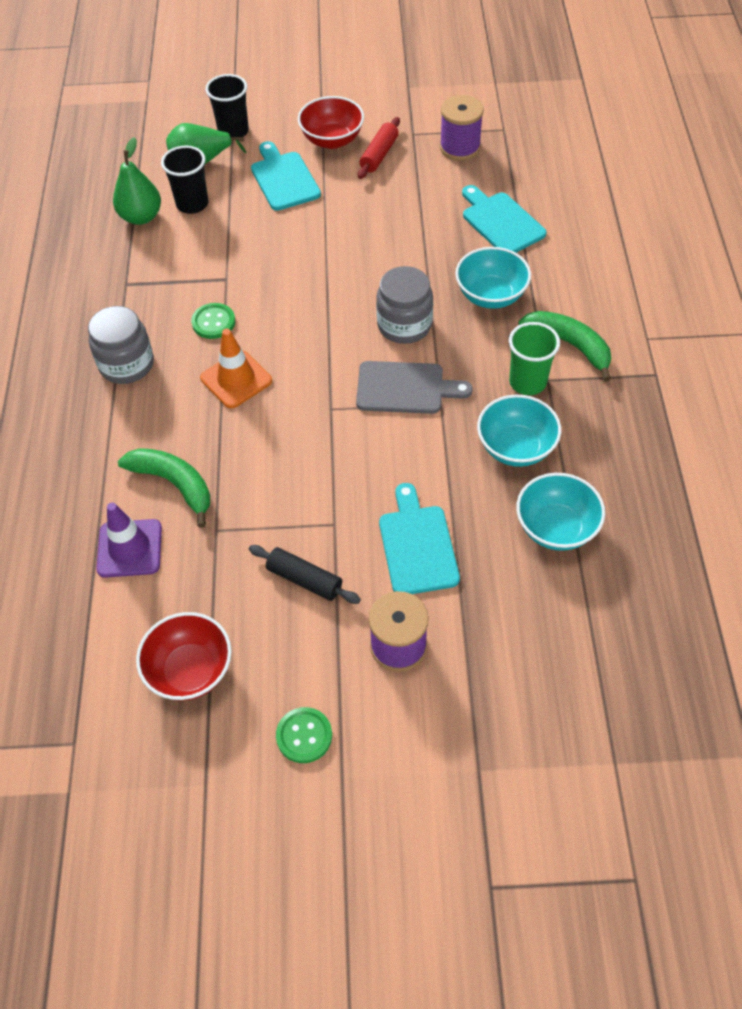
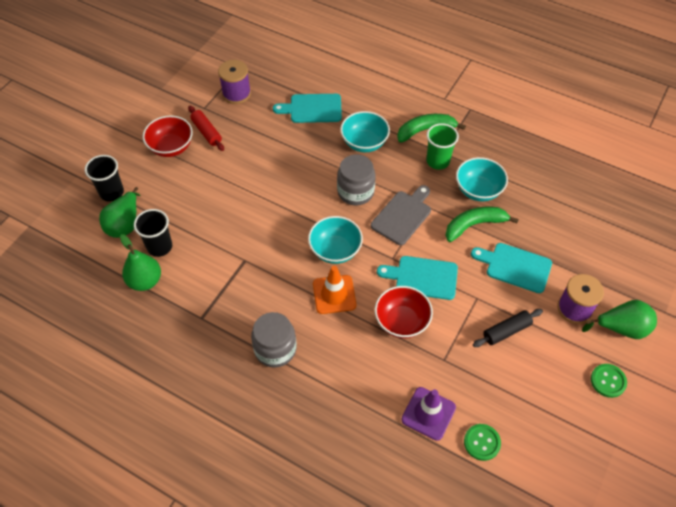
camera: 60 degrees left, 0 degrees up
green banana [118,448,210,528] -> green banana moved to [445,206,519,242]
red bowl [136,612,232,701] -> red bowl moved to [375,286,433,338]
green button [191,303,235,339] -> green button moved to [464,424,501,461]
turquoise cutting board [251,141,321,211] -> turquoise cutting board moved to [377,256,458,300]
turquoise bowl [516,473,605,551] -> turquoise bowl moved to [308,216,363,264]
none -> green pear [582,300,657,339]

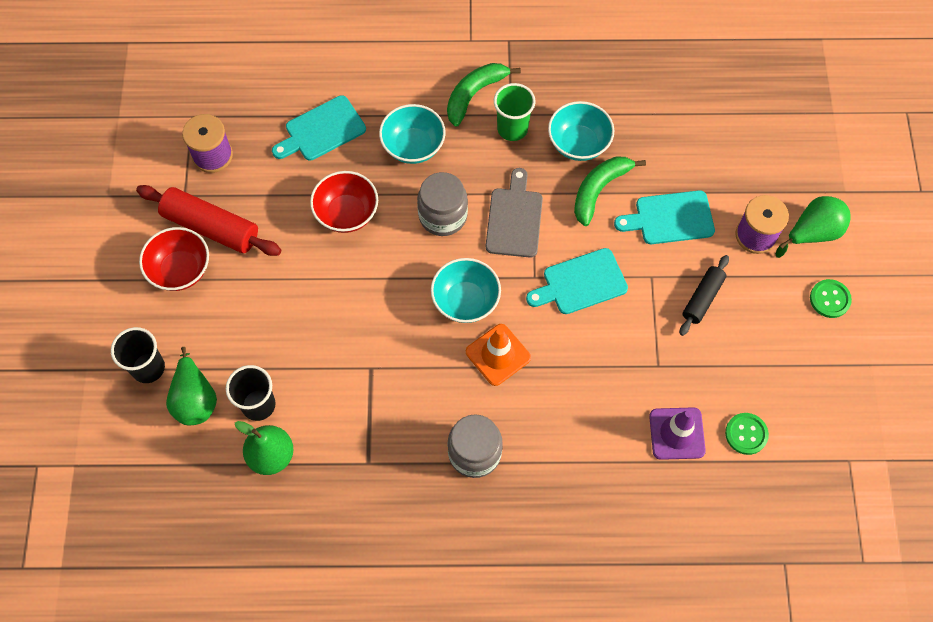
camera: 30 degrees left, 10 degrees up
red rolling pin [188,106,224,151] -> red rolling pin [136,185,281,256], size x1.68
red bowl [375,286,433,338] -> red bowl moved to [310,171,378,233]

